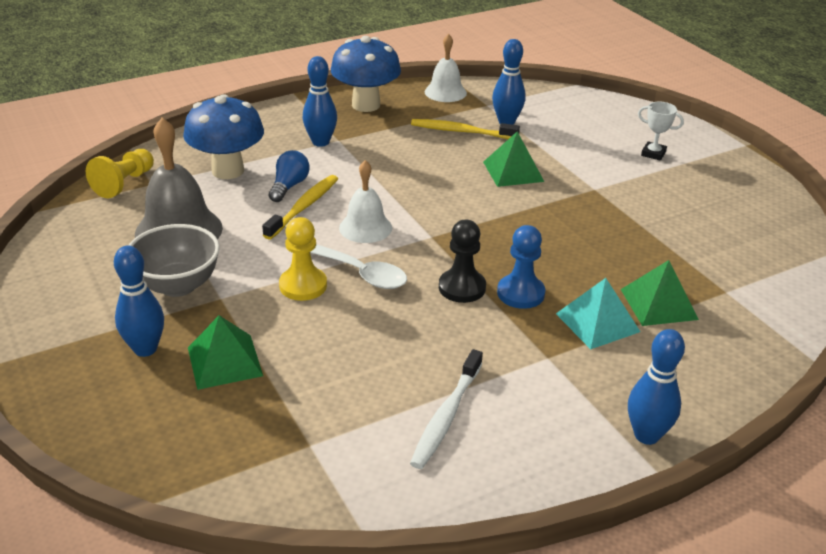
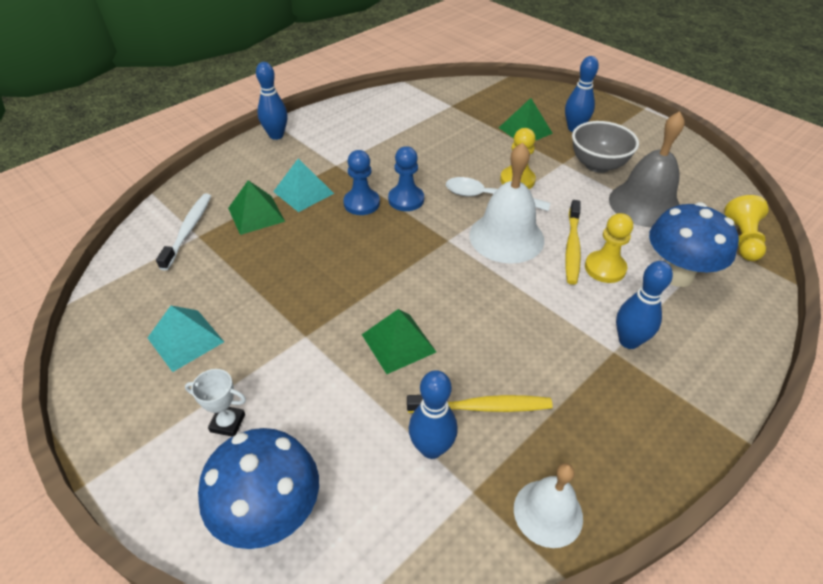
camera: 165 degrees right, 10 degrees up
blue light bulb [269,150,310,202] -> yellow pawn [585,213,633,283]
blue mushroom [331,36,401,112] -> blue mushroom moved to [198,428,319,549]
white bell [339,160,392,243] -> white bell [469,142,544,264], size x1.60
white toothbrush [410,349,483,469] -> white toothbrush moved to [156,193,211,271]
black pawn [439,220,486,303] -> blue pawn [388,146,424,211]
none -> turquoise pyramid [148,306,224,372]

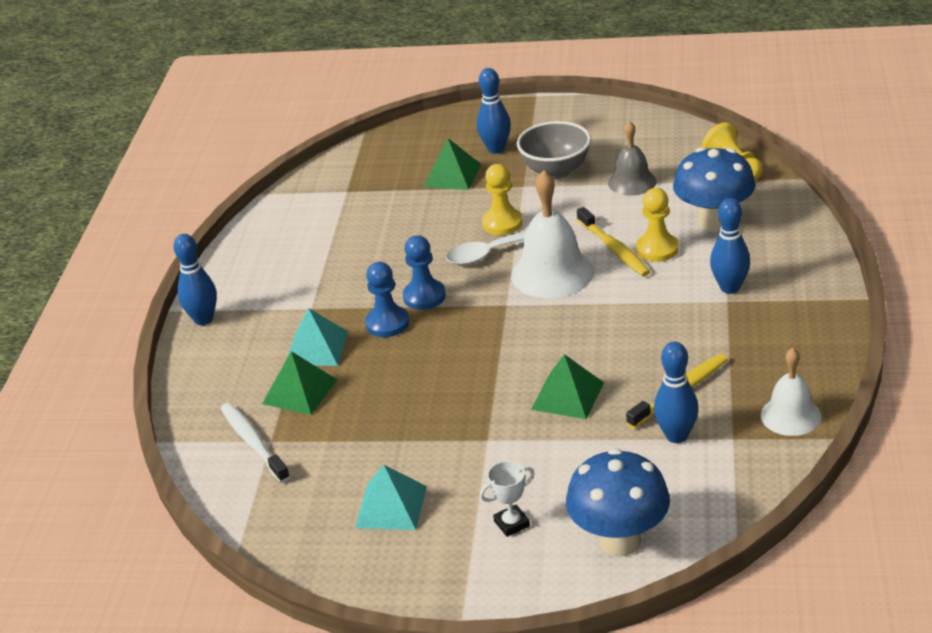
camera: 35 degrees left, 10 degrees down
grey bell [609,111,685,228] -> grey bell [608,121,657,196], size x0.62

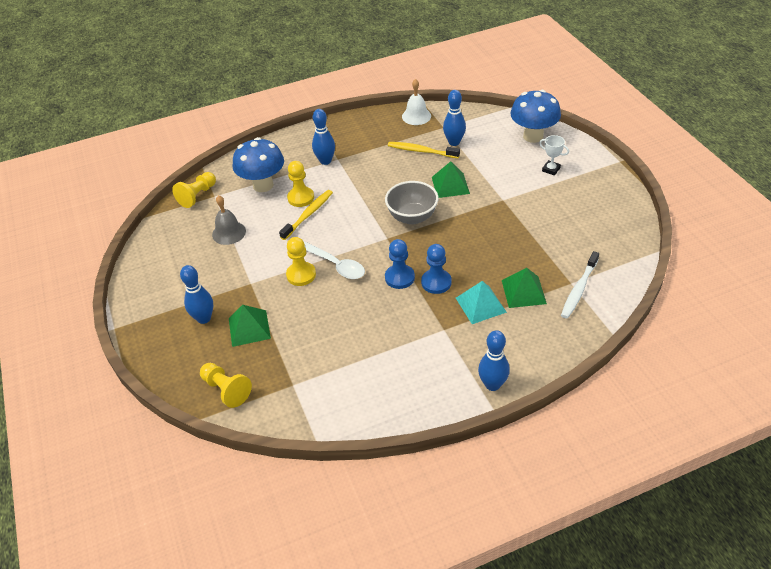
camera: 120 degrees left, 10 degrees up
turquoise pyramid [355,465,427,530] -> none
white bell [511,170,594,298] -> none
grey bowl [517,121,591,179] -> grey bowl moved to [385,181,439,225]
none -> yellow pawn [200,363,252,408]

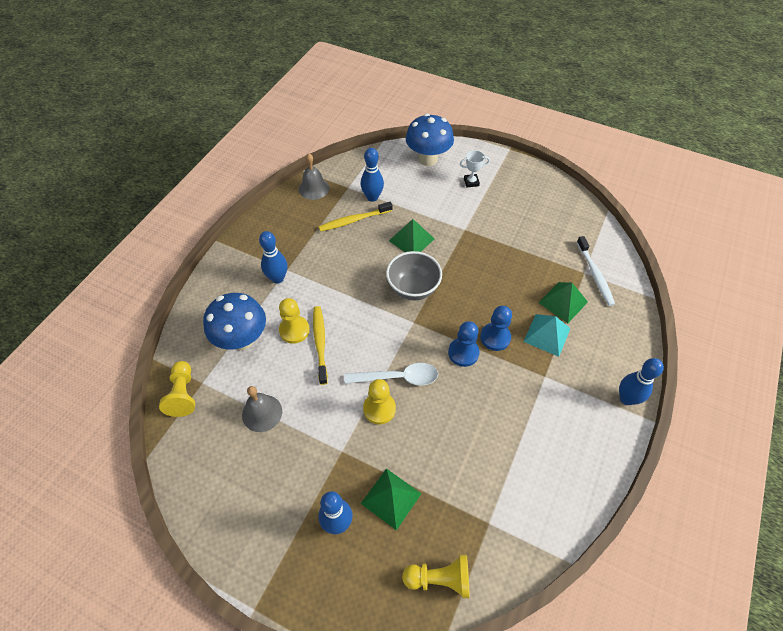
camera: 45 degrees left, 10 degrees up
white bell [402,79,431,125] -> grey bell [299,153,329,200]

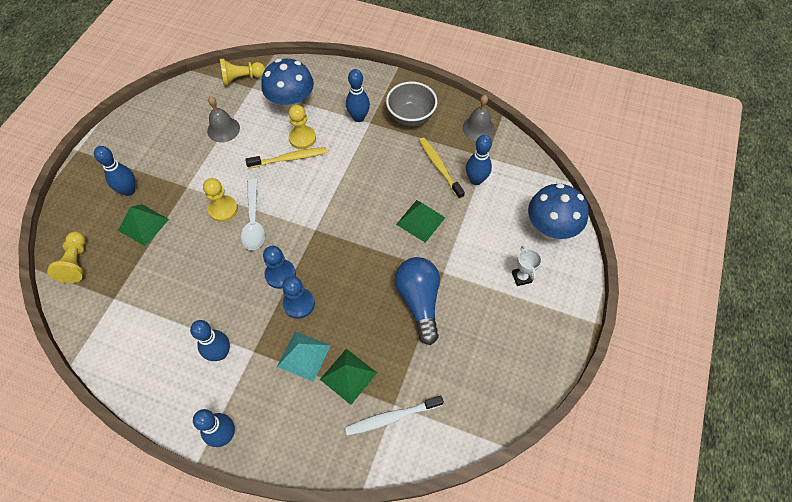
camera: 85 degrees right, 5 degrees up
grey bowl [386,251,442,301] -> grey bowl moved to [386,82,437,126]
none -> blue bowling pin [190,320,230,361]
none -> blue light bulb [395,257,440,345]

